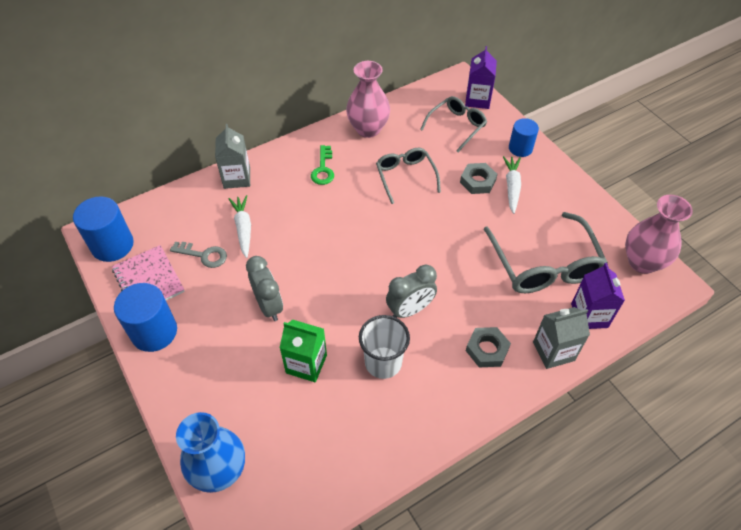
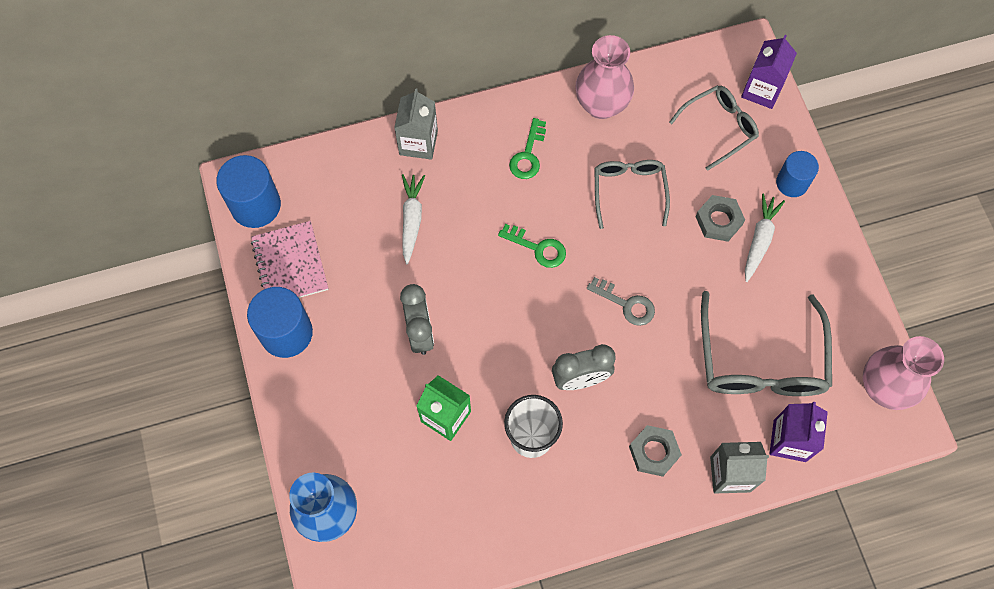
camera: 15 degrees right, 15 degrees up
grey key [170,242,227,268] -> grey key moved to [587,277,655,326]
none -> green key [498,224,566,268]

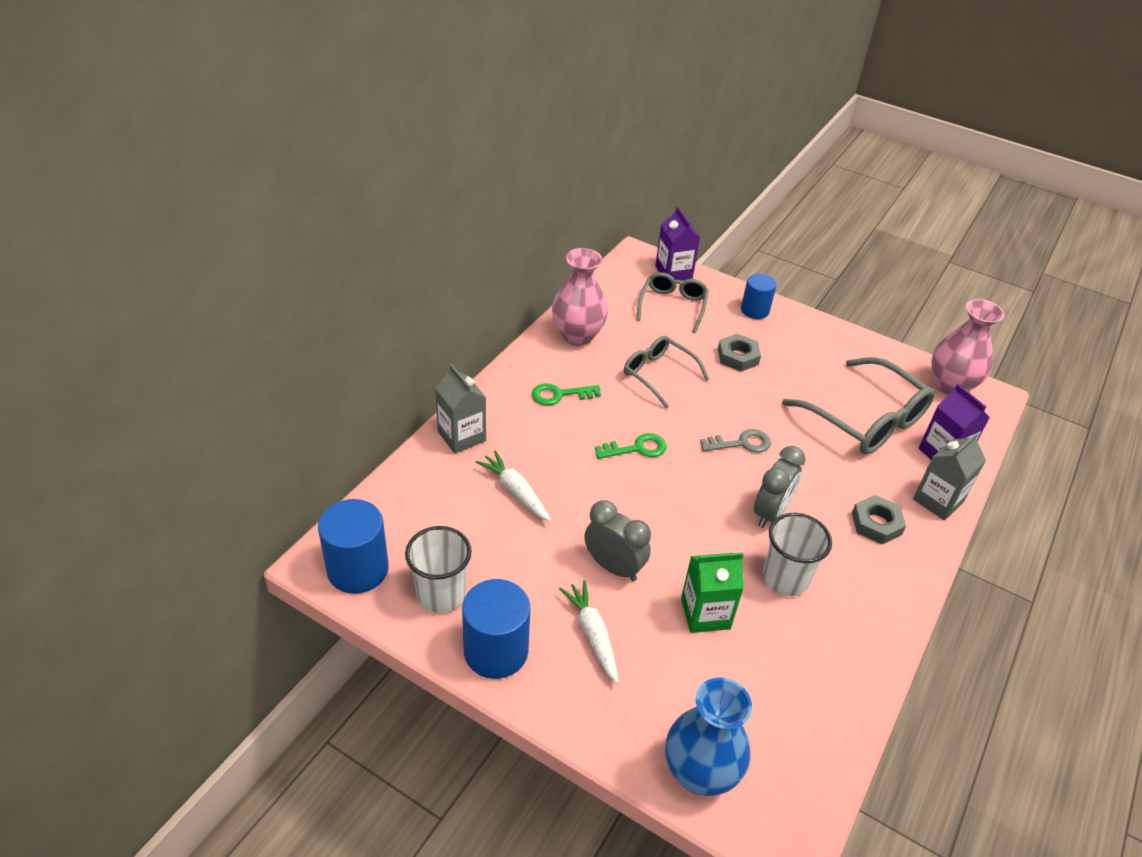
camera: 45 degrees left, 25 degrees down
pink notebook [251,221,328,298] -> white cup [405,526,472,613]
green key [509,118,546,179] -> green key turned 105 degrees clockwise [532,383,601,405]
white carrot [745,194,785,282] -> white carrot moved to [559,580,619,684]

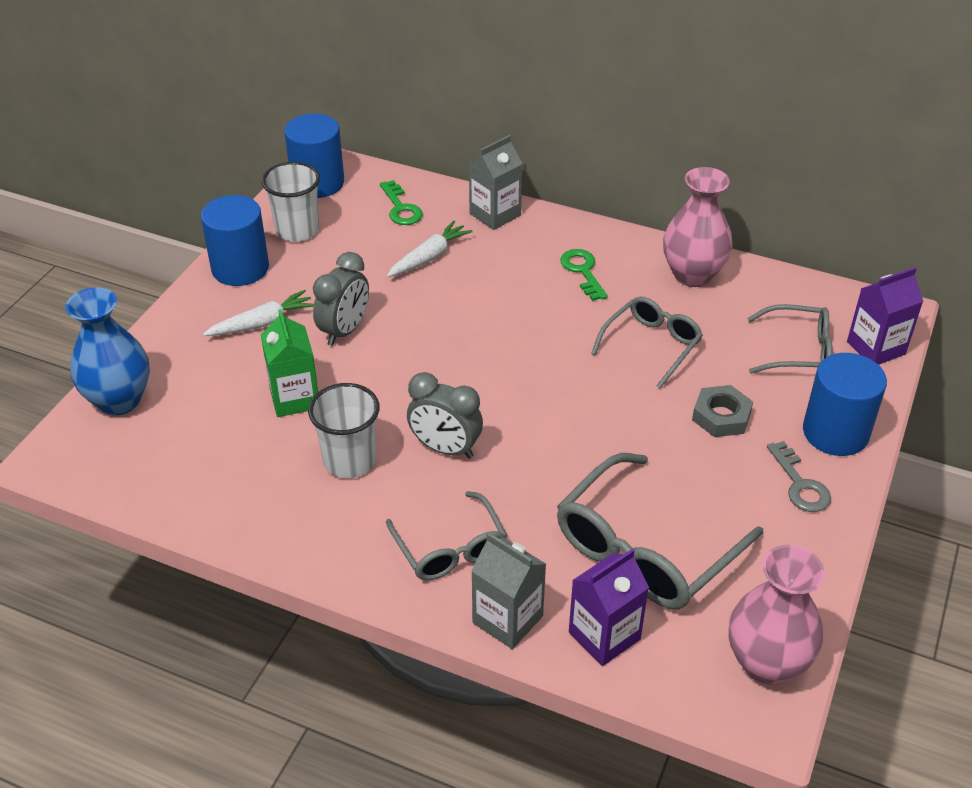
camera: 85 degrees right, 0 degrees up
green key [595,433,667,459] -> green key moved to [380,180,423,225]
grey key [700,429,771,453] -> grey key moved to [767,441,831,512]
blue cylinder [741,274,777,319] -> blue cylinder [803,353,887,456], size x1.55
grey nut [852,495,906,545] -> grey glasses [386,491,507,580]

